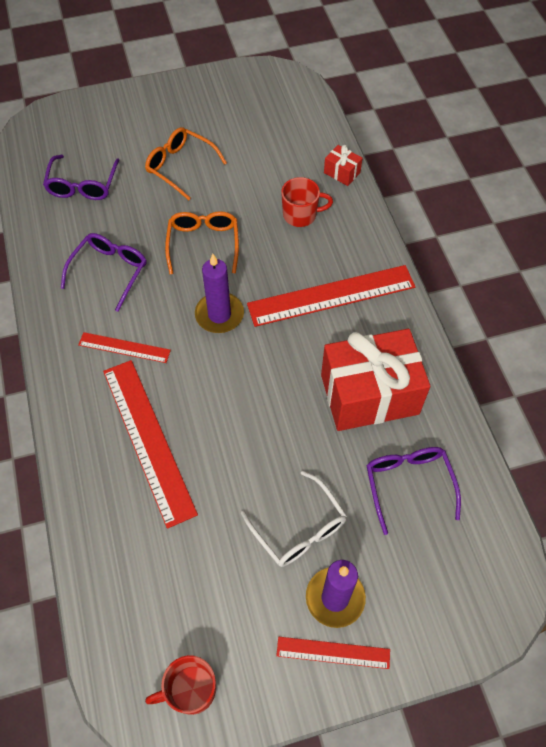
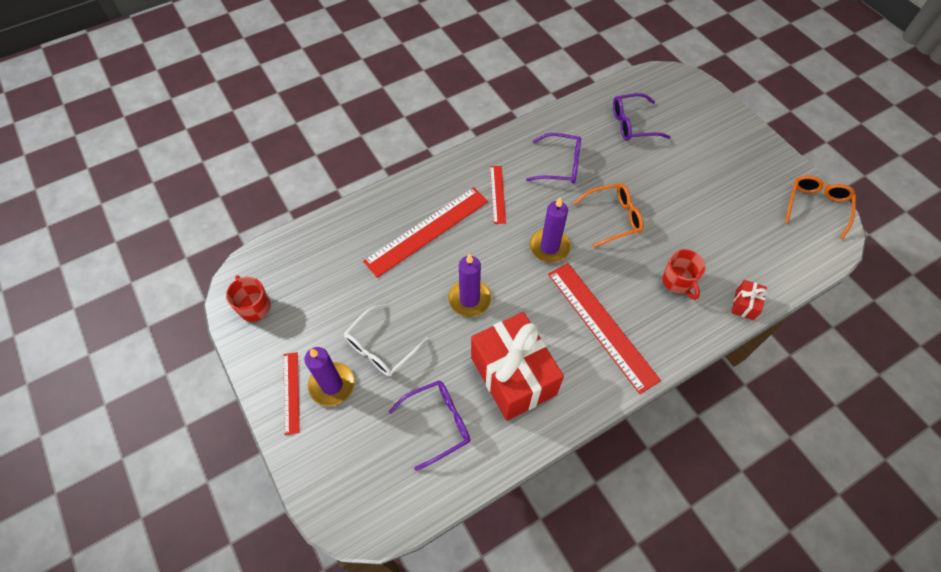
camera: 75 degrees right, 0 degrees up
orange glasses [145,127,227,200] -> orange glasses moved to [785,175,856,239]
none -> purple candle [448,254,491,317]

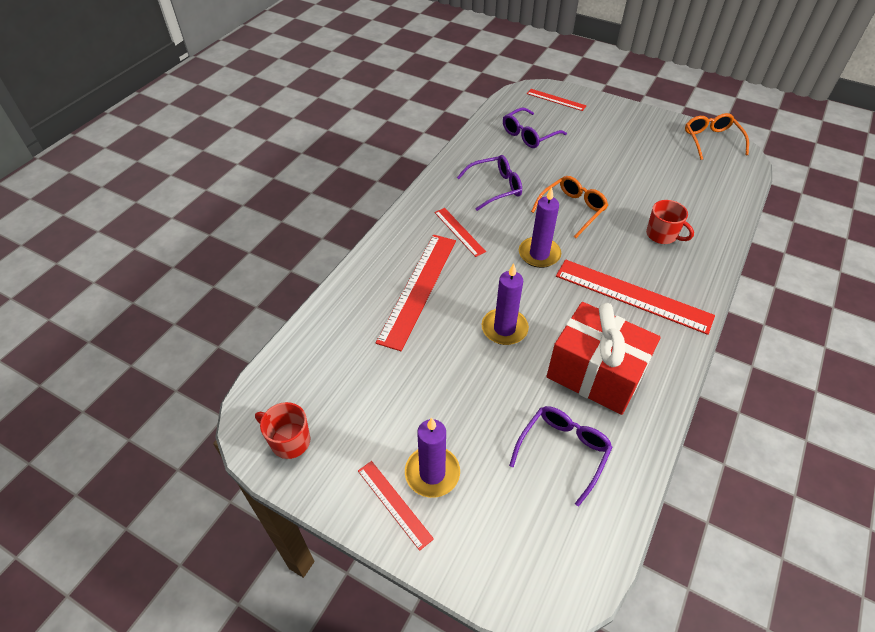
camera: 30 degrees left, 10 degrees down
white glasses [344,304,429,377] -> none
red gift [731,280,767,320] -> none
none -> red ruler [527,89,587,111]

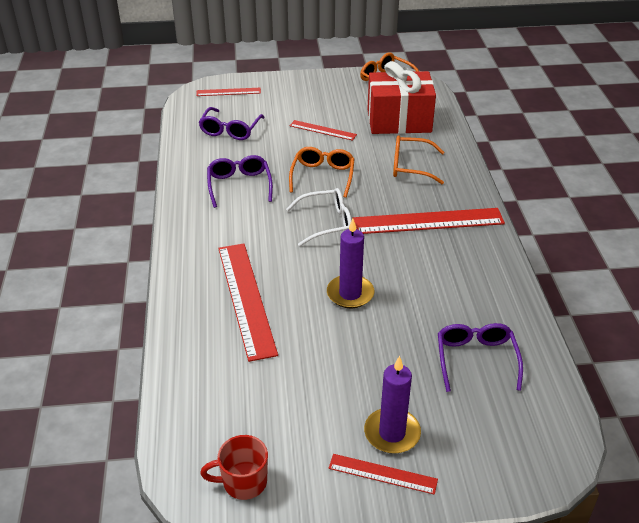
camera: 35 degrees left, 10 degrees down
red ruler [435,208,486,257] -> red ruler moved to [290,120,357,141]
purple glasses [457,155,522,211] -> purple glasses turned 45 degrees counterclockwise [207,155,273,208]
purple candle [519,187,561,268] -> white glasses [286,188,352,246]
red gift [546,302,660,415] -> red gift moved to [367,61,436,134]
red mug [646,200,694,244] -> orange glasses [393,135,445,184]

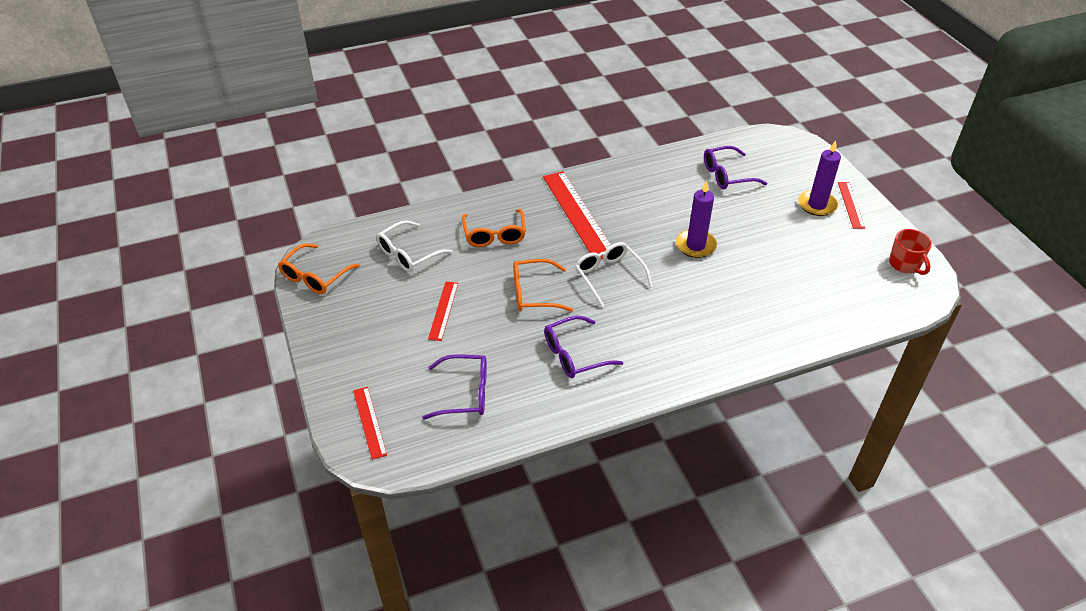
camera: 105 degrees left, 5 degrees up
red ruler [218,243,278,362] -> none
red gift [367,61,436,134] -> white glasses [376,220,453,272]

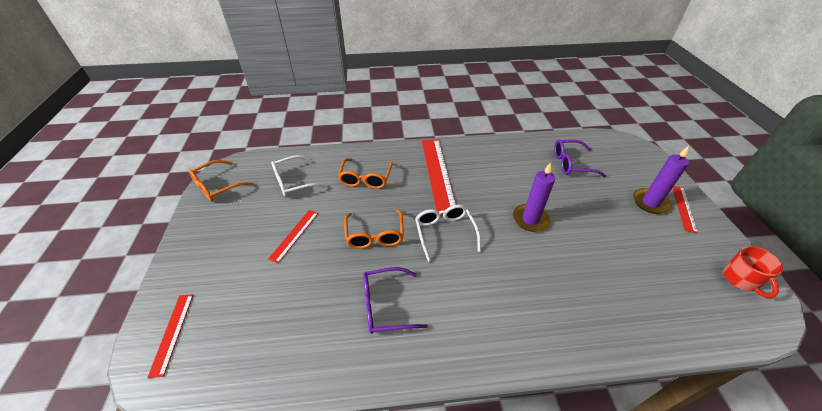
camera: 15 degrees right, 0 degrees up
purple glasses [422,354,487,420] -> none
orange glasses [513,259,573,312] -> orange glasses turned 105 degrees counterclockwise [344,209,404,249]

